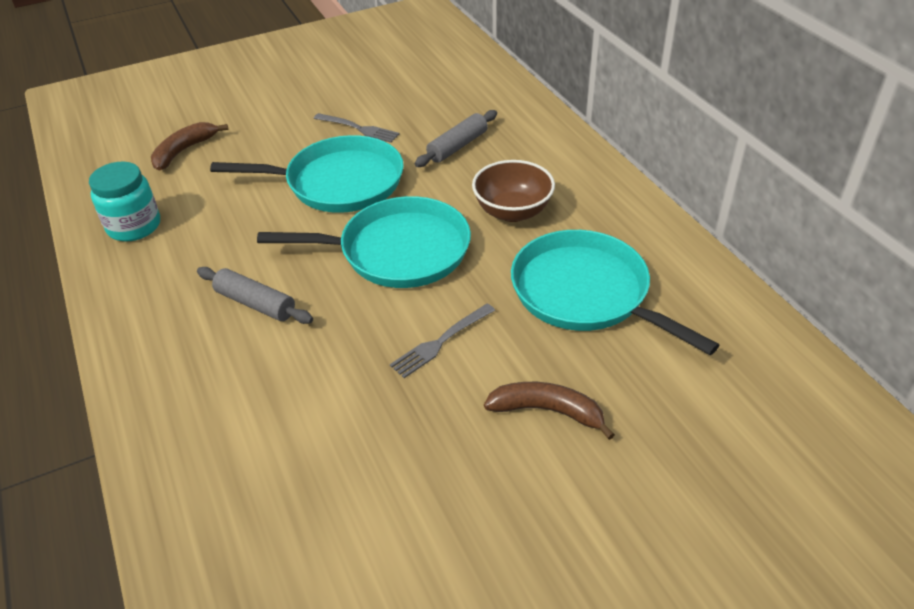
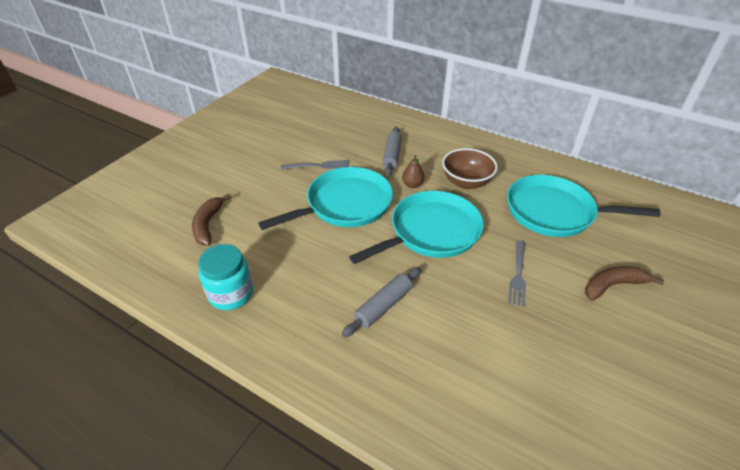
camera: 35 degrees left, 0 degrees up
grey rolling pin [197,267,313,324] -> grey rolling pin turned 45 degrees counterclockwise [342,267,421,337]
none -> brown pear [402,155,424,188]

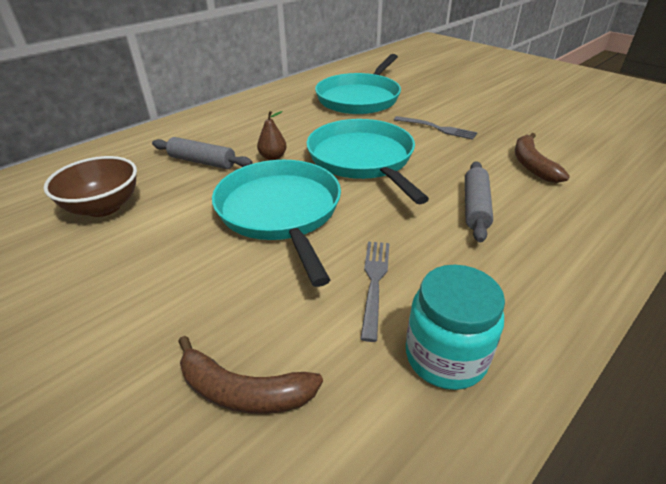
camera: 75 degrees left, 5 degrees down
grey fork [281,160,349,170] -> grey fork moved to [360,242,389,342]
grey rolling pin [342,267,421,337] -> grey rolling pin turned 45 degrees clockwise [465,161,493,243]
brown bowl [442,148,498,189] -> brown bowl moved to [44,156,137,217]
brown banana [585,266,664,301] -> brown banana moved to [515,133,570,183]

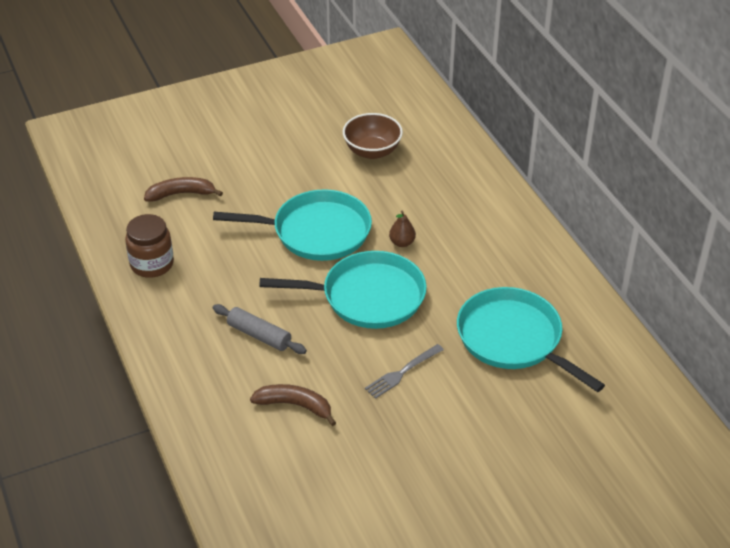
camera: 110 degrees right, 5 degrees up
grey rolling pin [152,137,253,169] -> none
brown banana [178,336,323,414] -> brown banana turned 45 degrees clockwise [144,177,223,202]
grey fork [360,242,389,342] -> none
turquoise jar [406,265,505,390] -> brown jar [125,214,174,278]

